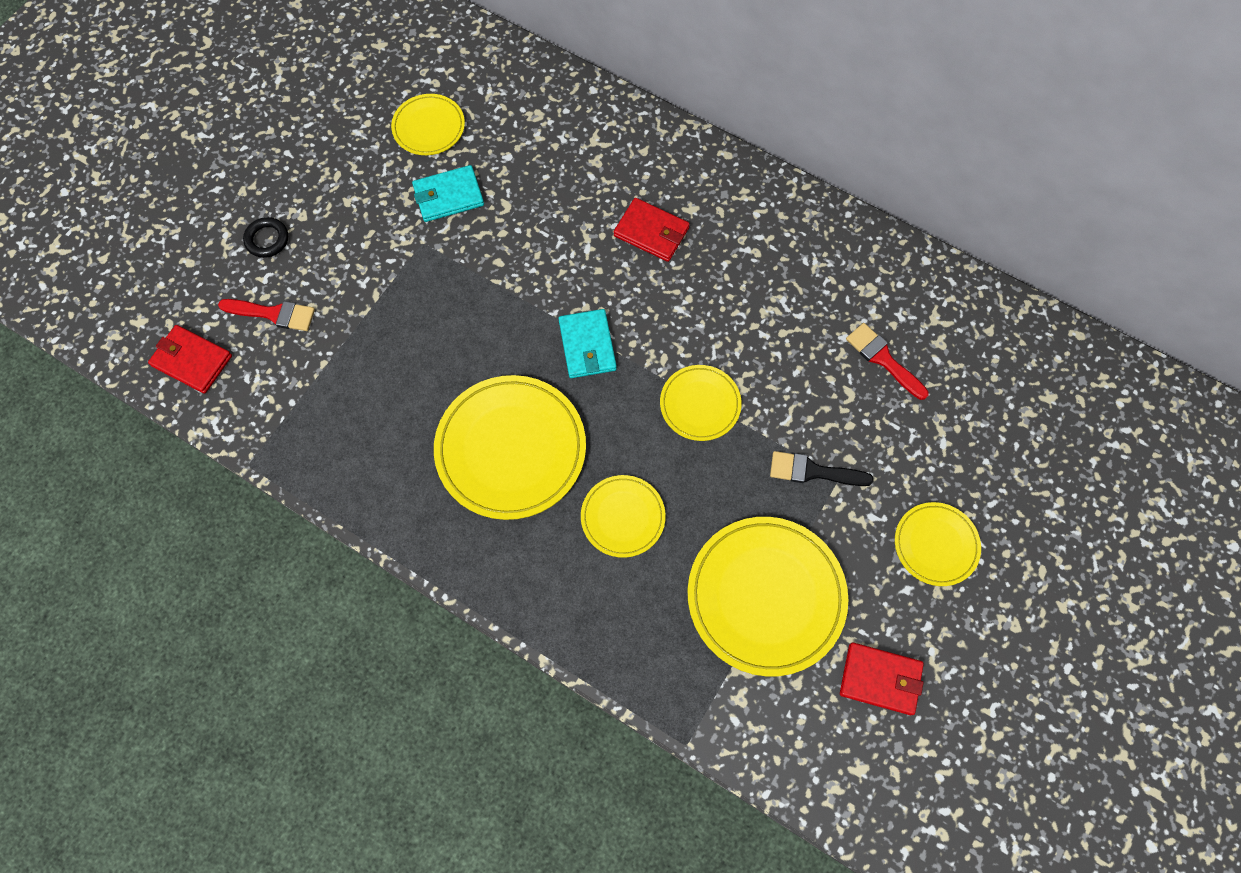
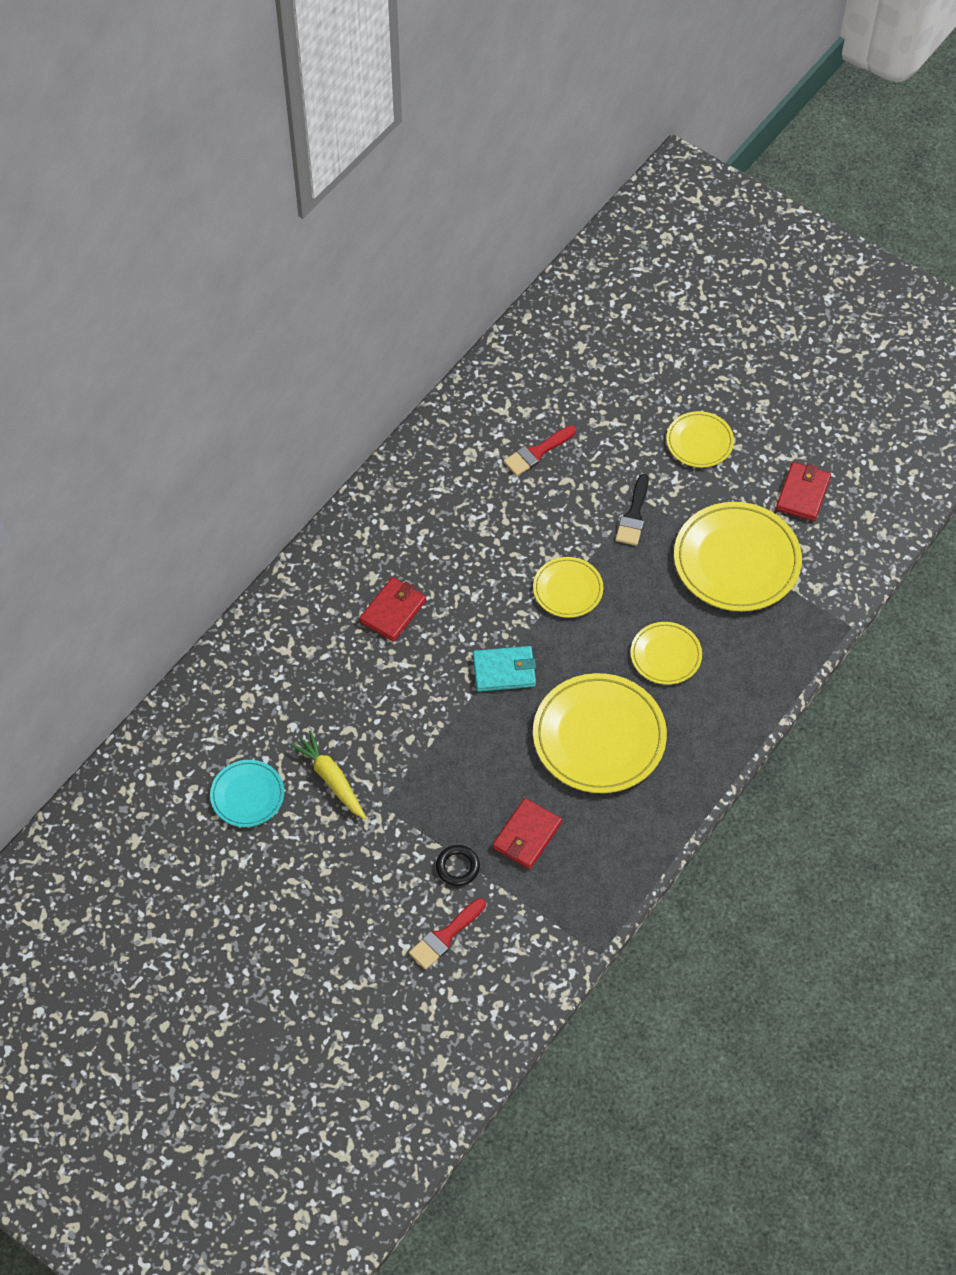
camera: 85 degrees left, 10 degrees down
red wallet [148,325,232,394] -> red wallet moved to [493,798,562,869]
red brush [218,299,315,331] -> red brush turned 150 degrees counterclockwise [409,898,486,970]
black ring [243,217,288,258] -> black ring moved to [436,845,480,886]
yellow plate [391,94,465,155] -> turquoise plate [210,760,284,827]
turquoise wallet [412,165,484,222] -> yellow carrot [290,731,366,819]

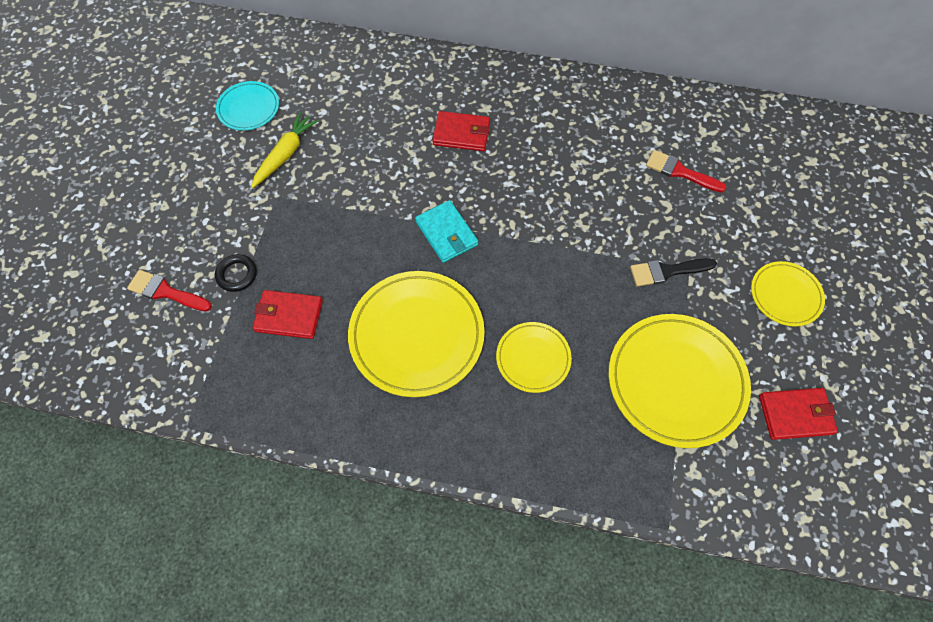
camera: 65 degrees right, 5 degrees up
yellow plate [533,557,603,618] -> none

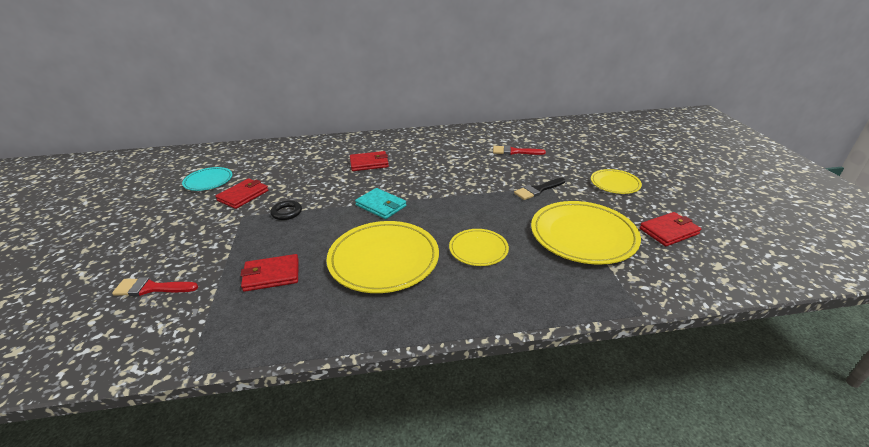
camera: 20 degrees left, 30 degrees down
black ring [215,254,257,292] -> black ring moved to [270,200,302,220]
yellow carrot [251,112,318,188] -> red wallet [215,179,268,209]

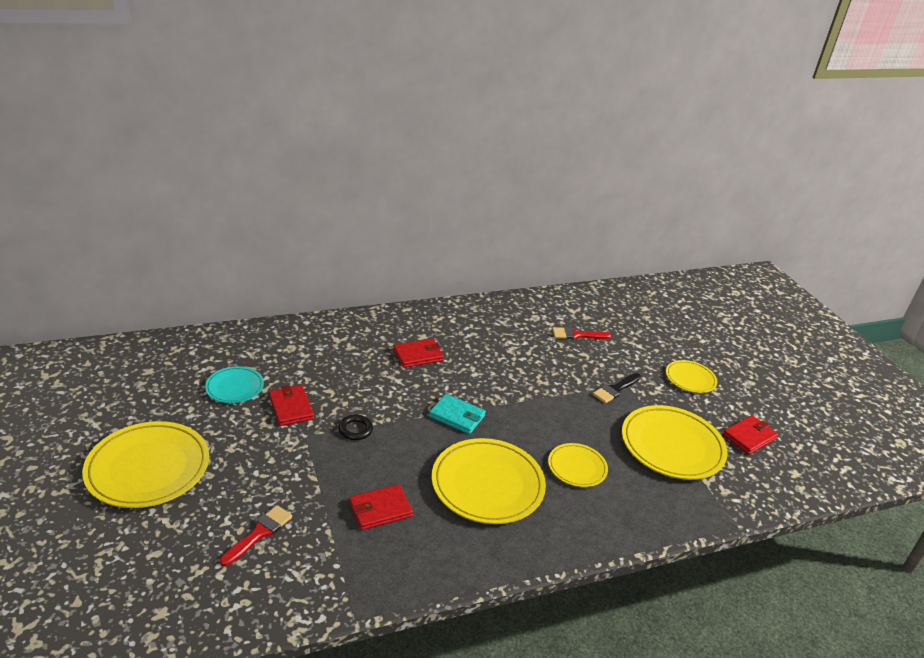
camera: 15 degrees left, 0 degrees up
red brush [112,277,198,296] -> red brush turned 135 degrees clockwise [220,505,292,566]
red wallet [215,179,268,209] -> red wallet turned 45 degrees counterclockwise [269,385,314,426]
none -> yellow plate [82,421,209,508]

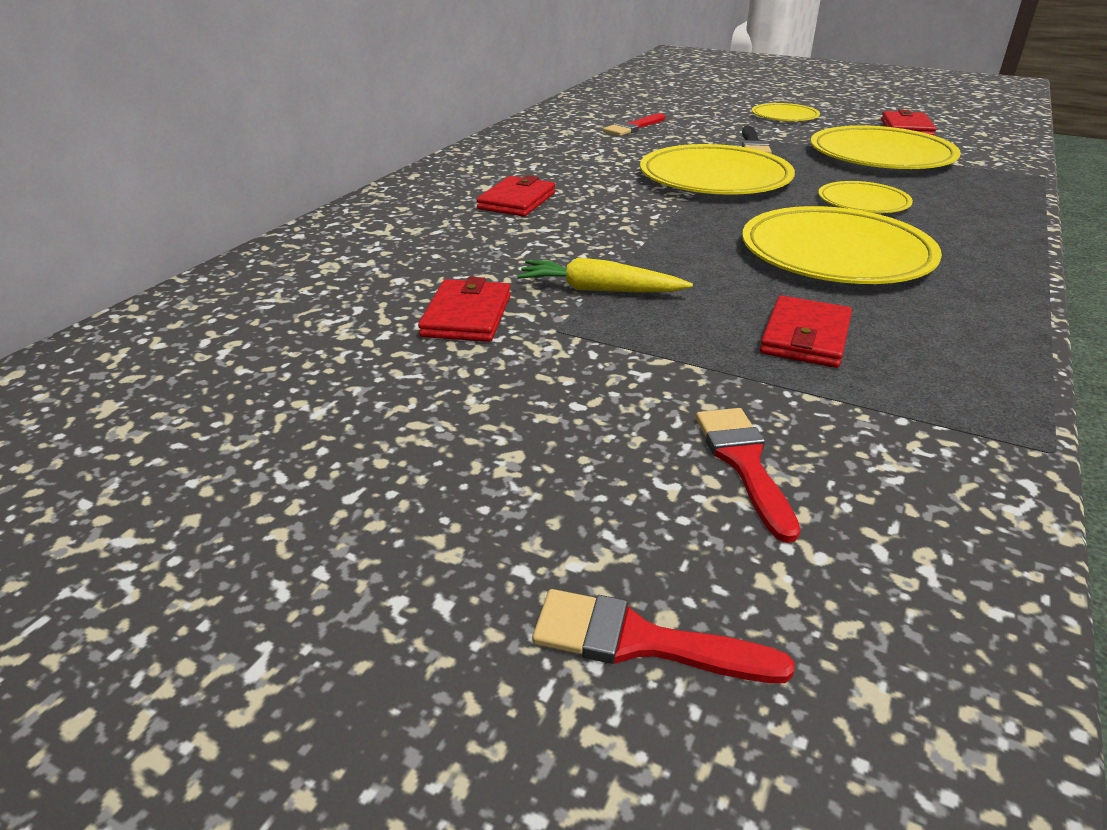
camera: 40 degrees left, 0 degrees up
yellow plate [82,421,209,508] -> yellow plate moved to [640,144,795,195]
turquoise plate [205,366,264,403] -> none
red wallet [269,385,314,426] -> red wallet turned 75 degrees clockwise [418,277,511,342]
black ring [338,415,373,440] -> yellow carrot [517,258,693,293]
turquoise wallet [429,394,486,434] -> none
none -> red brush [532,589,794,683]

